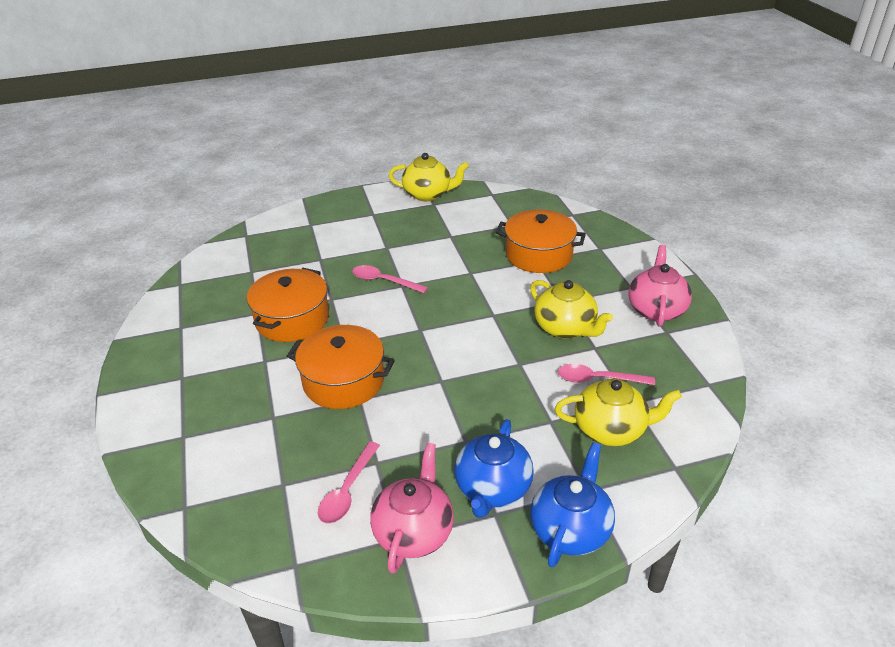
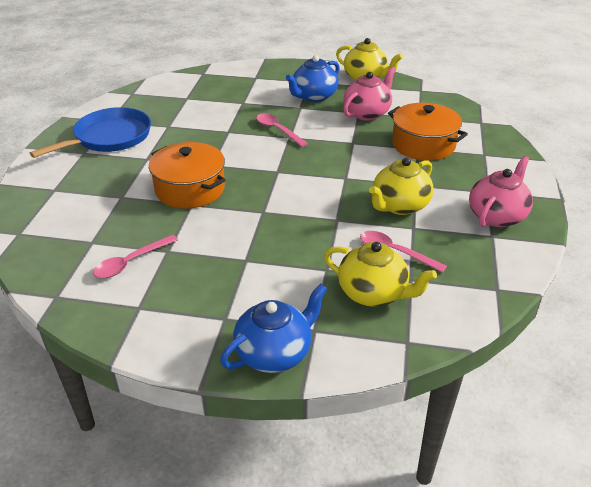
camera: 25 degrees right, 0 degrees up
orange pot [247,268,329,342] -> none
pink teapot [370,443,454,574] -> pink teapot moved to [343,67,396,121]
blue teapot [454,419,534,518] -> blue teapot moved to [286,55,340,102]
yellow teapot [530,280,613,339] -> yellow teapot turned 60 degrees clockwise [369,158,434,215]
none -> blue pan [30,107,151,158]

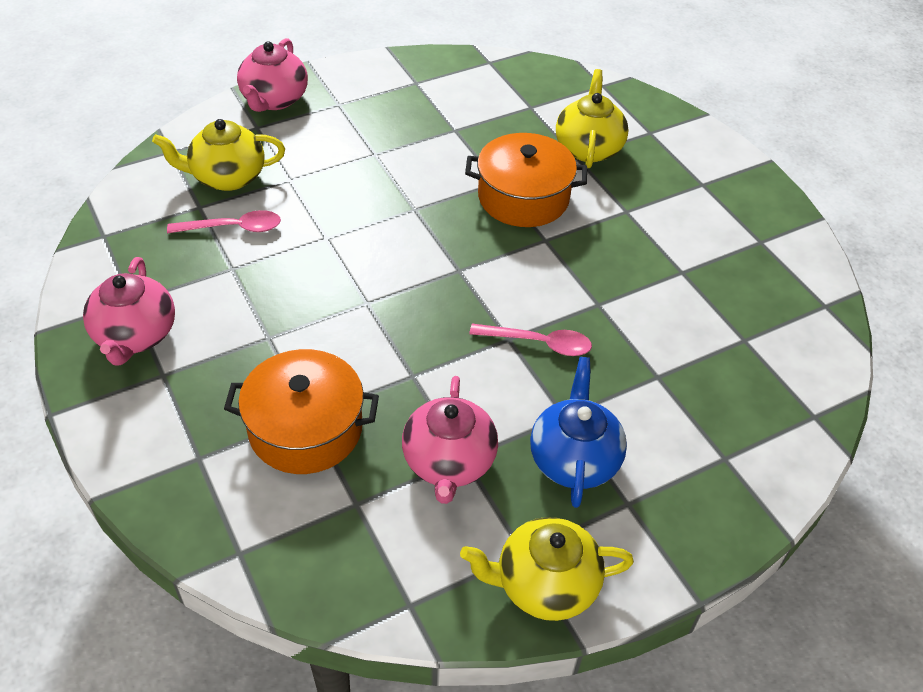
camera: 140 degrees right, 10 degrees up
blue pan [30,107,151,158] -> none
pink spoon [93,235,178,278] -> none
blue teapot [220,284,327,373] -> pink teapot [237,38,308,112]
yellow teapot [369,158,434,215] -> yellow teapot moved to [556,69,629,168]

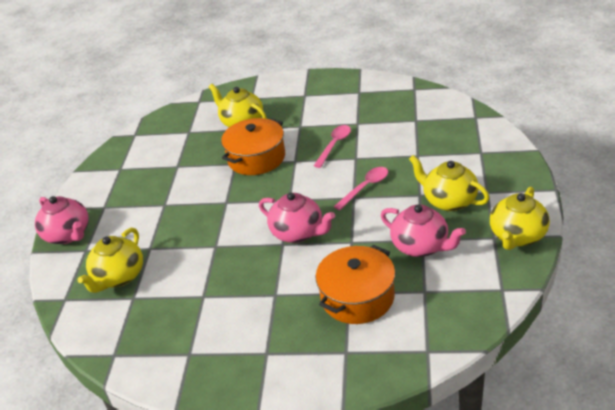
camera: 50 degrees left, 10 degrees down
pink teapot [83,257,175,365] -> pink teapot moved to [259,193,335,243]
pink spoon [167,210,281,233] -> pink spoon moved to [314,125,351,168]
blue teapot [530,357,627,508] -> yellow teapot [409,155,489,211]

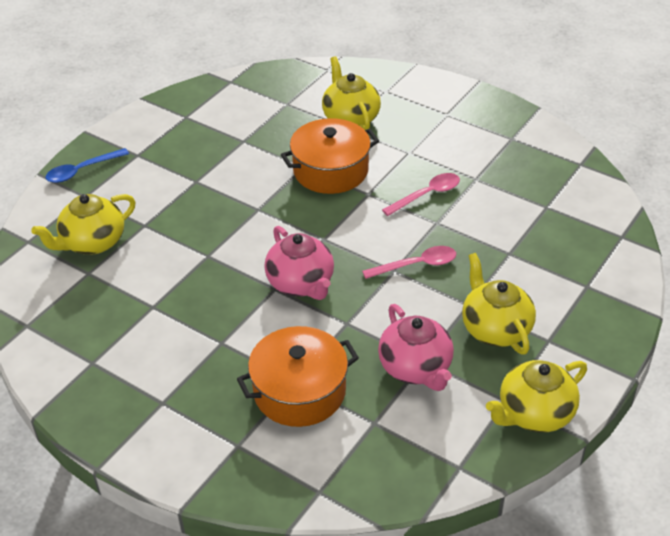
camera: 25 degrees right, 5 degrees up
pink teapot [35,196,89,244] -> blue spoon [45,148,129,183]

